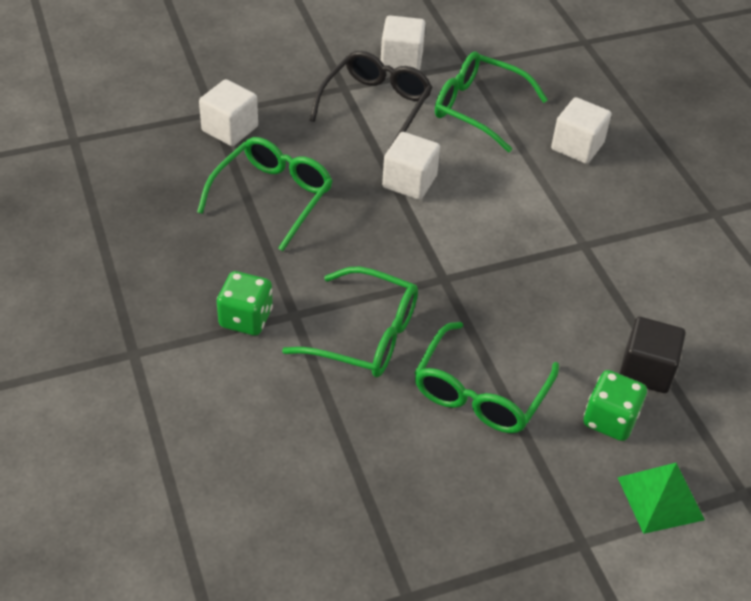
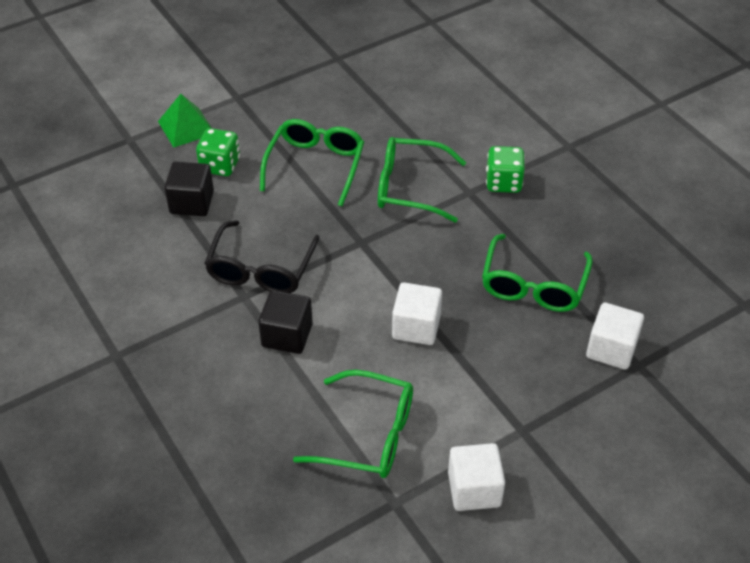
camera: 170 degrees right, 0 degrees up
black glasses [309,51,433,148] -> black glasses moved to [204,220,320,293]
white cube [551,97,612,164] -> none
none -> black cube [258,290,313,354]

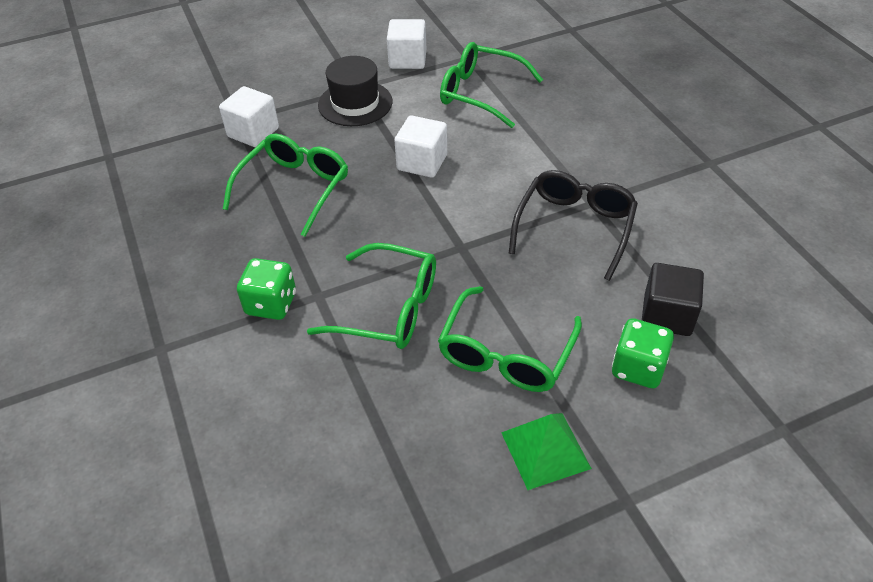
camera: 170 degrees left, 0 degrees up
green pyramid [158,94,211,148] -> green pyramid moved to [501,413,592,490]
black cube [258,290,313,354] -> none
none -> black hat [318,56,392,126]

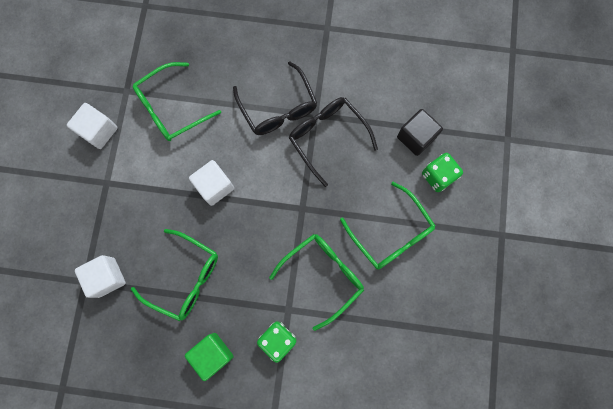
camera: 60 degrees left, 30 degrees up
green glasses [223,133,348,237] -> green glasses turned 150 degrees clockwise [131,229,218,321]
black hat [318,56,392,126] -> none
green pyramid [501,413,592,490] -> none
none -> green cube [185,333,233,381]
none -> black glasses [233,61,317,135]

